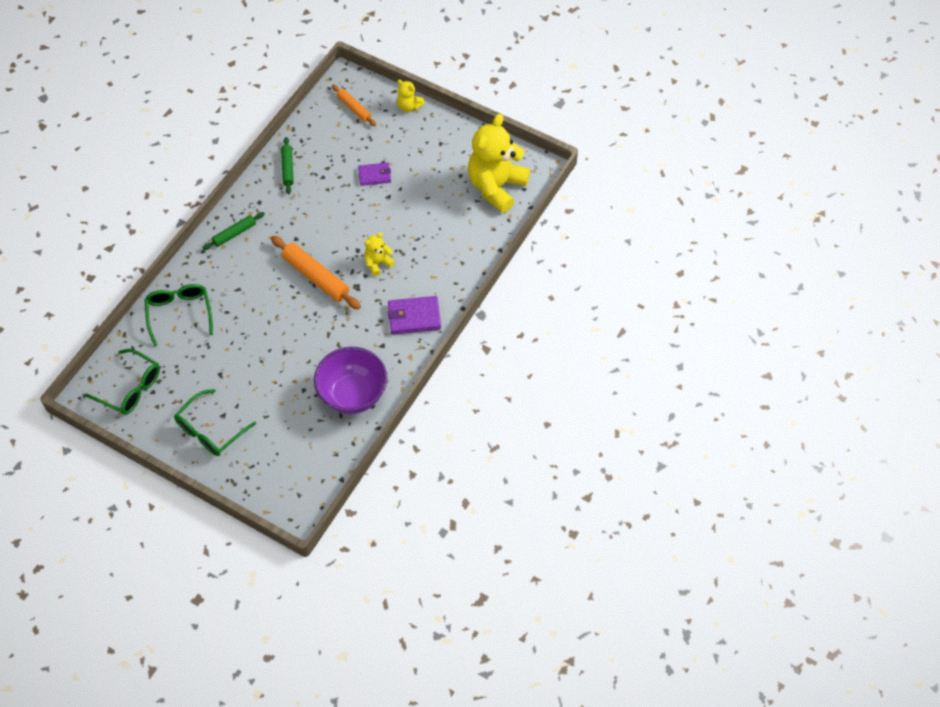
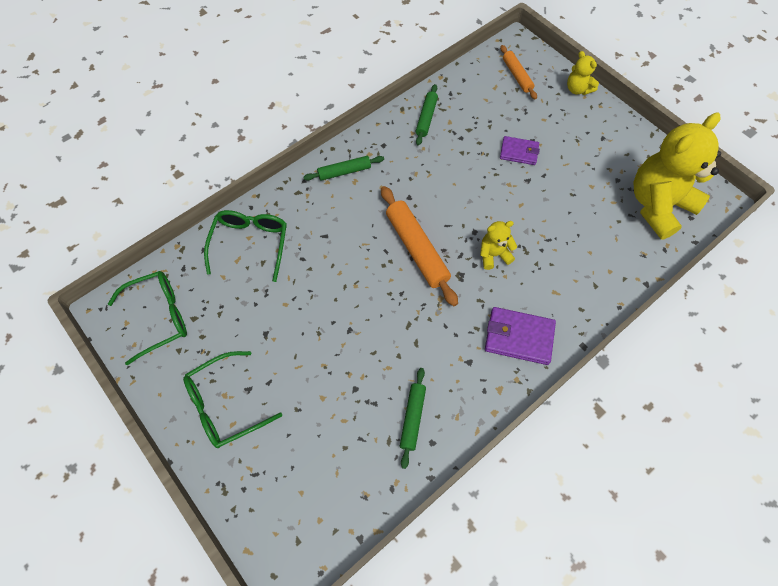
camera: 20 degrees right, 5 degrees up
green glasses [84,349,160,415] -> green glasses turned 75 degrees counterclockwise [108,271,187,366]
purple bowl [314,347,387,414] -> green rolling pin [400,368,426,469]

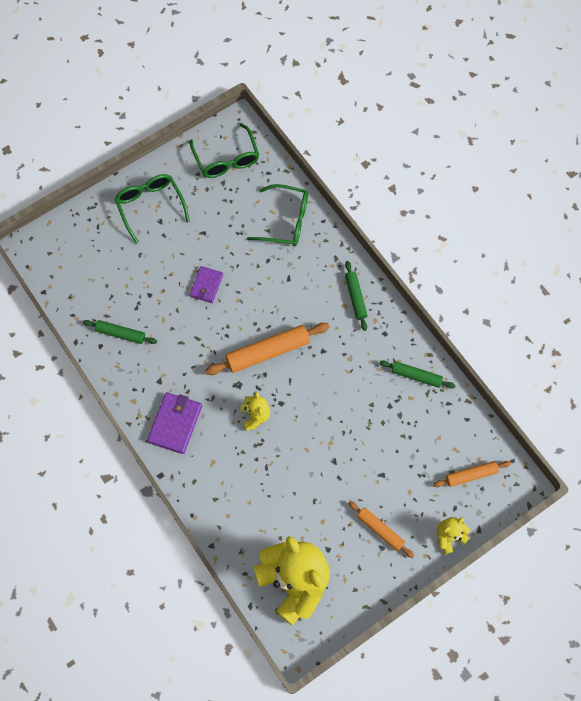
camera: 95 degrees right, 5 degrees up
purple wallet [500,136,540,165] -> purple wallet moved to [190,266,223,303]
none -> orange rolling pin [348,501,414,558]

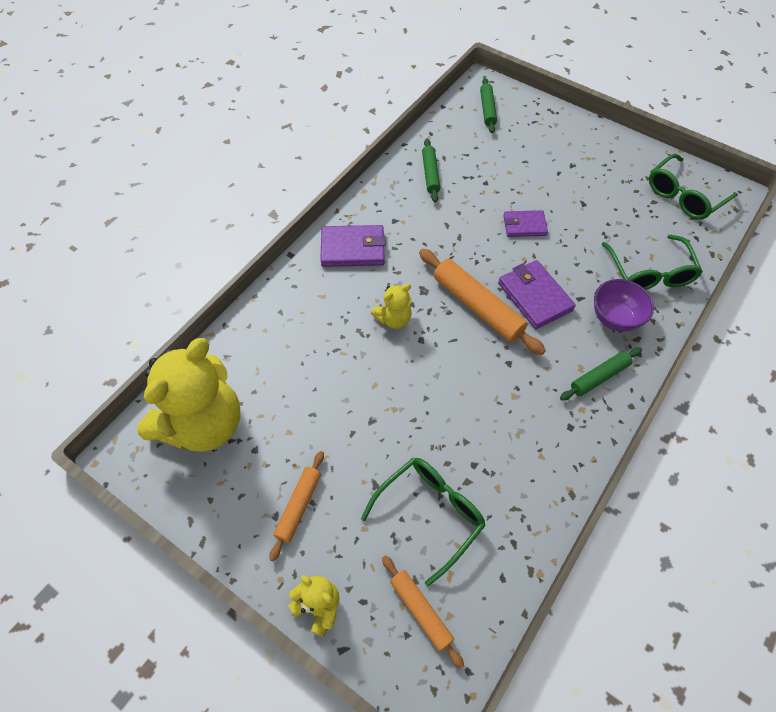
camera: 70 degrees right, 10 degrees down
green glasses [115,174,190,244] -> green glasses moved to [361,458,486,586]
green rolling pin [379,360,456,389] -> green rolling pin moved to [480,78,497,133]
none -> purple wallet [498,260,576,329]
none -> purple bowl [594,279,654,332]

